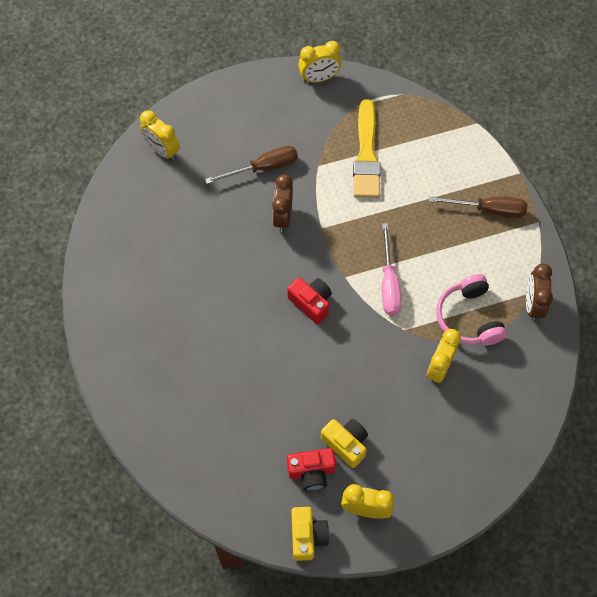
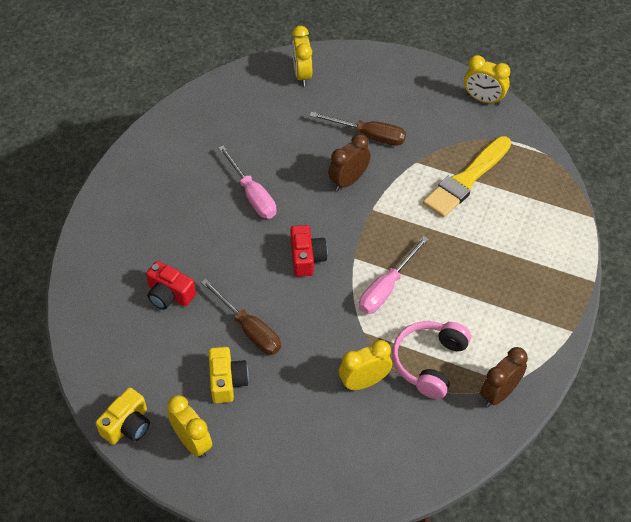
camera: 40 degrees right, 10 degrees down
red camera [287,448,336,491] -> red camera moved to [146,261,196,310]
brown screwdriver [429,196,527,218] -> brown screwdriver moved to [201,279,281,355]
none -> pink screwdriver [218,145,277,219]

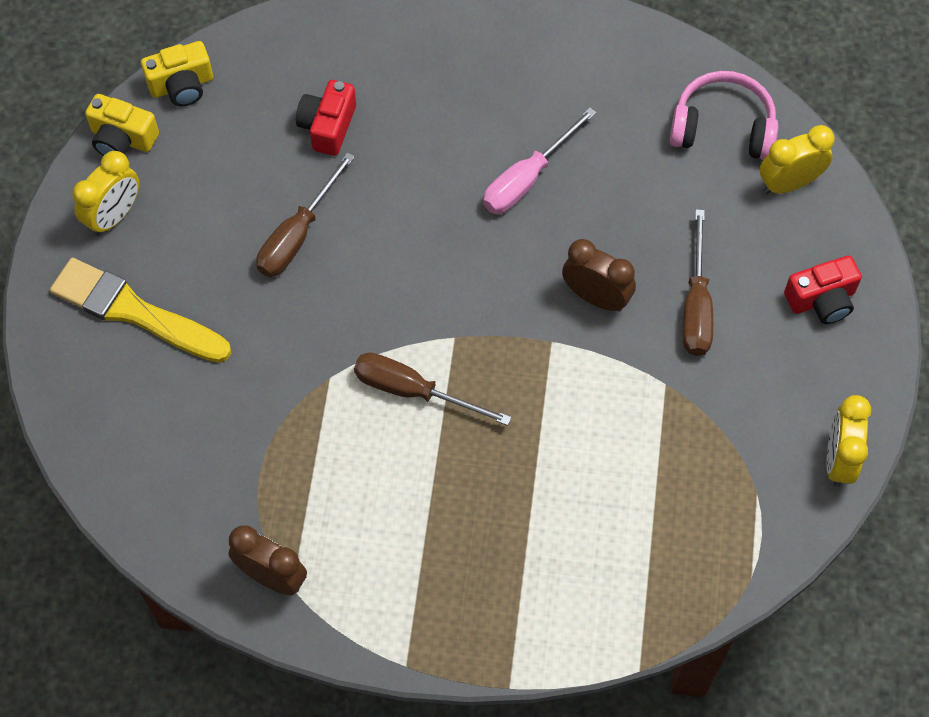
camera: 75 degrees right, 10 degrees up
yellow camera [209,347,249,404] -> yellow camera moved to [141,41,213,107]
red camera [290,225,328,277] -> red camera moved to [784,255,862,324]
yellow clock [339,340,392,390] -> none
pink screwdriver [359,236,429,314] -> brown screwdriver [354,352,511,426]
pink headphones [392,321,471,399] -> pink headphones moved to [670,71,779,160]
yellow brush [423,136,511,218] -> yellow brush moved to [50,258,231,363]

